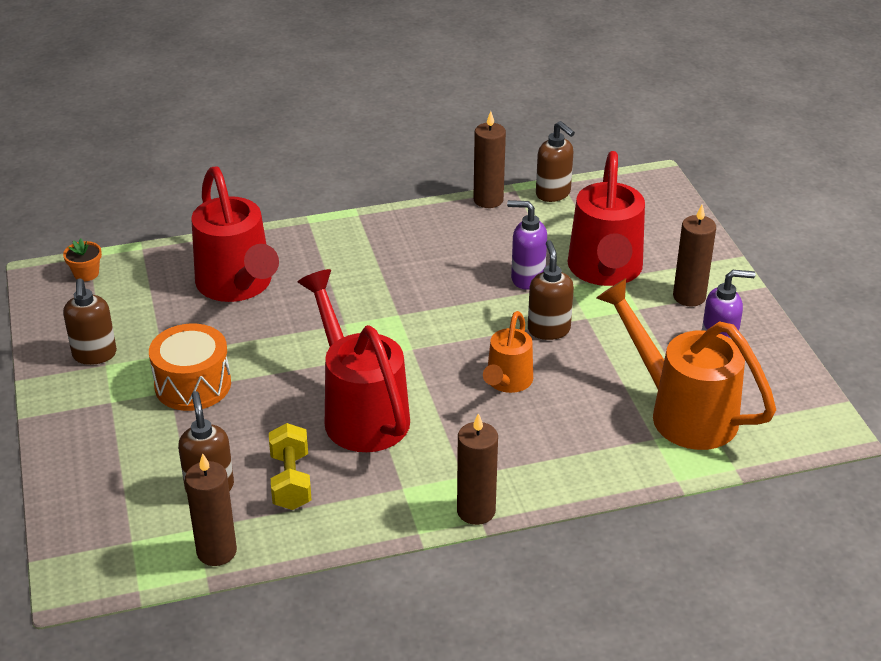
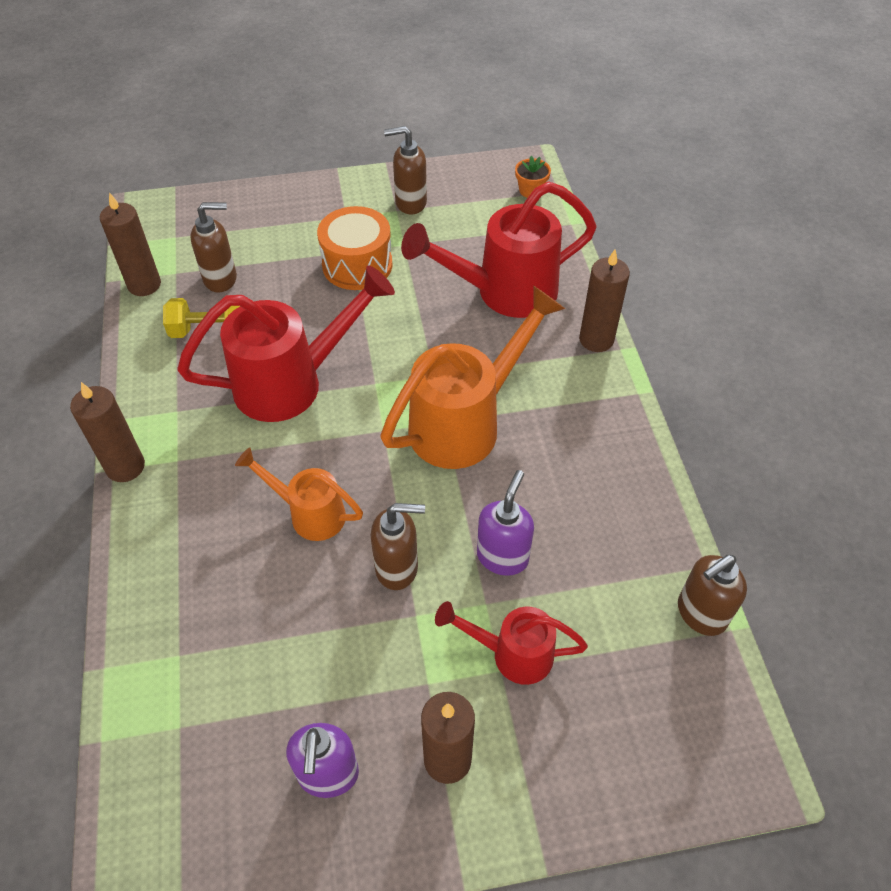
camera: 95 degrees right, 15 degrees up
brown candle [473,111,506,208] -> brown candle moved to [579,250,630,352]
red watering can [567,151,645,286] -> red watering can [435,601,588,685], size x0.56
orange watering can [596,278,776,450] -> orange watering can moved to [380,285,565,469]

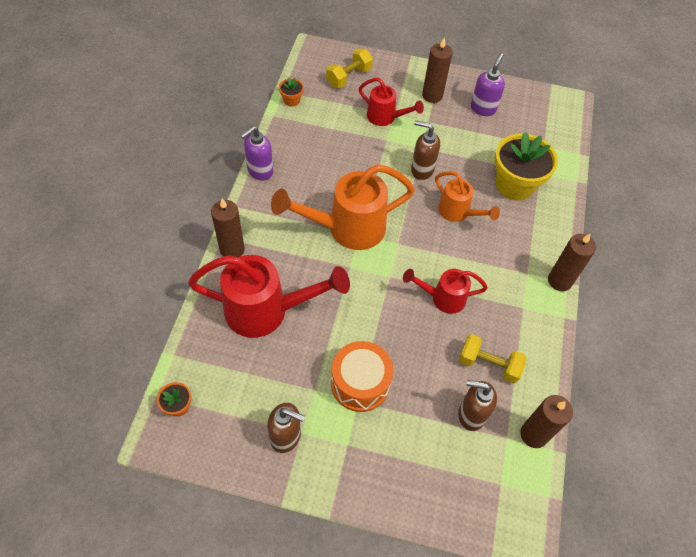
camera: 160 degrees left, 5 degrees up
red watering can [177,265,395,422] -> red watering can [403,269,488,314], size x0.56
purple soap dispenser [477,470,534,576] -> purple soap dispenser moved to [240,126,273,180]
brown soap dispenser [678,555,747,636] -> orange flower pot [279,77,304,107]
none -> yellow dumbbell [326,48,373,88]
none -> yellow flower pot [494,132,558,201]

